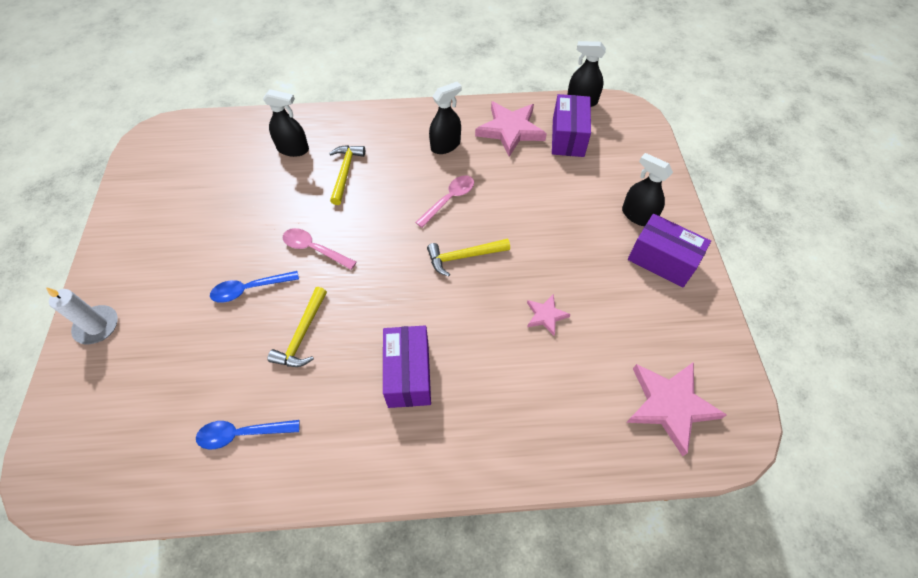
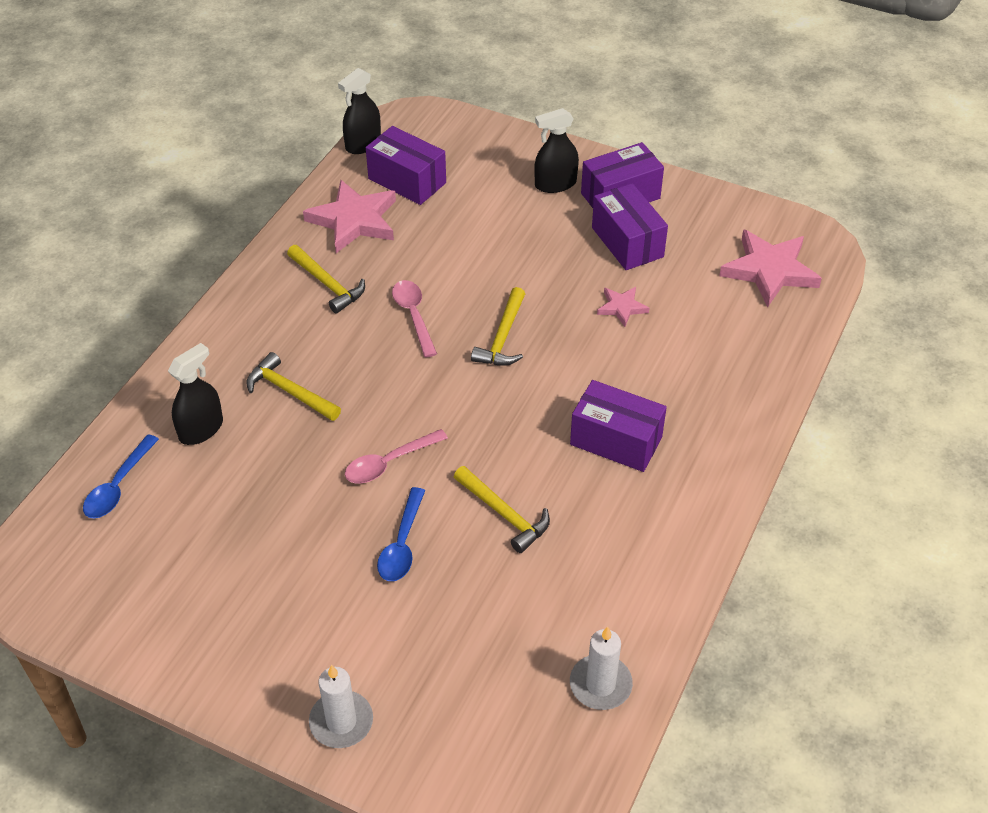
camera: 60 degrees left, 10 degrees down
blue spoon [196,420,300,449] -> blue spoon moved to [83,434,159,518]
black spray bottle [429,82,462,154] -> yellow hammer [287,245,365,314]
none -> white candle [570,626,633,710]
none -> purple box [592,183,668,270]

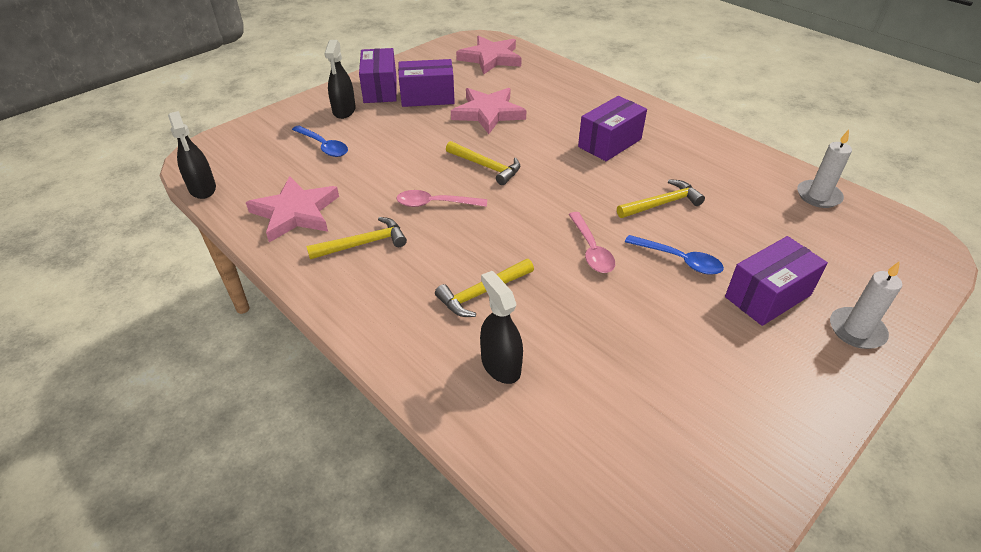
camera: 70 degrees left, 5 degrees down
blue spoon [83,434,159,518] -> blue spoon moved to [292,125,348,157]
purple box [366,126,446,205] -> purple box moved to [725,236,828,326]
pink star [597,287,650,327] -> pink star [451,88,526,134], size x1.94

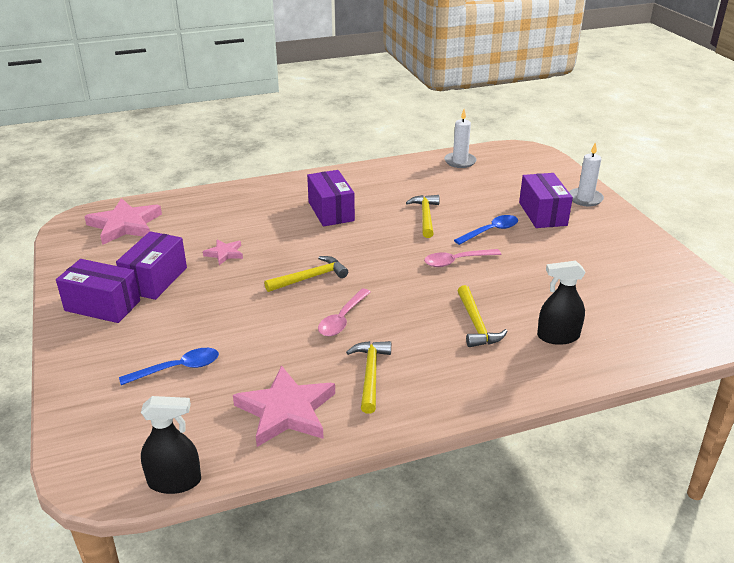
camera: 65 degrees left, 10 degrees down
black spray bottle [324,40,356,119] -> none
pink star [451,88,526,134] -> pink star [203,239,243,265], size x0.51
pink spoon [568,212,615,273] -> pink spoon turned 150 degrees clockwise [424,249,501,267]

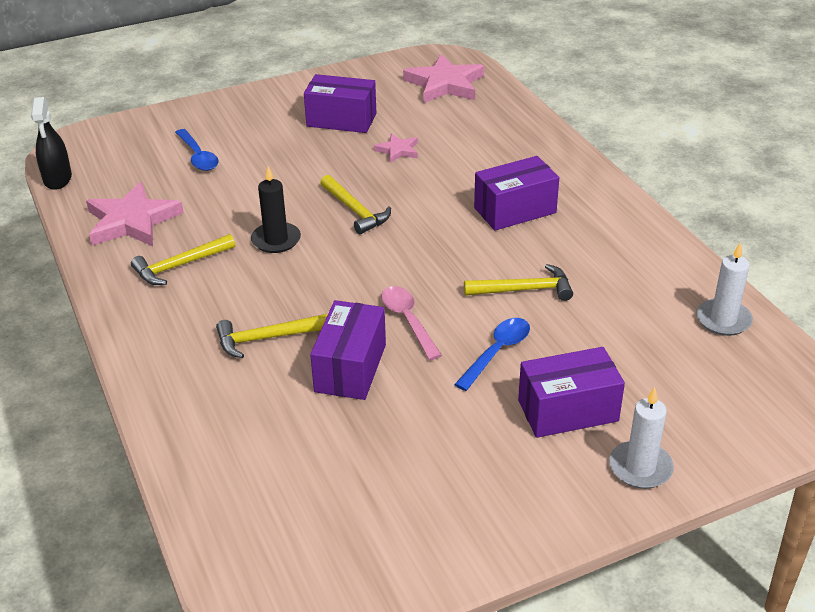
camera: 85 degrees right, 5 degrees up
purple box [56,259,140,323] -> purple box moved to [310,300,386,400]
pink spoon [318,289,371,336] -> black candle [251,166,301,253]
yellow hammer [346,341,391,414] -> yellow hammer turned 150 degrees clockwise [131,234,235,285]
blue spoon [454,215,518,245] -> blue spoon turned 105 degrees counterclockwise [454,318,530,391]
black spray bottle [537,261,586,345] -> none

